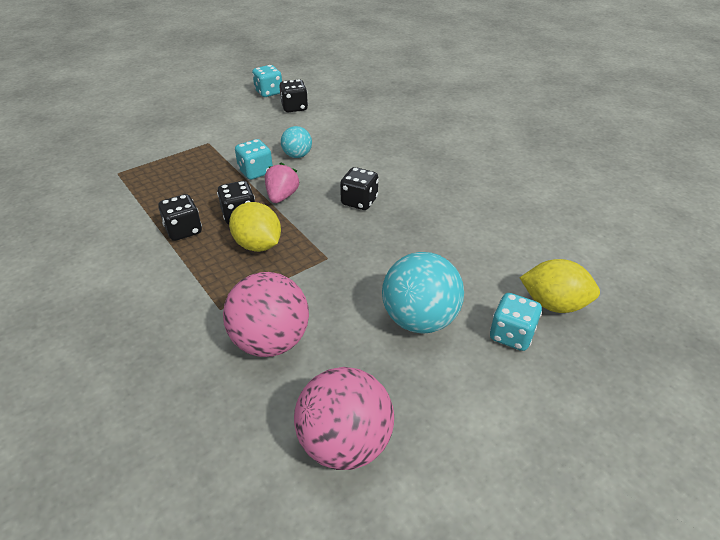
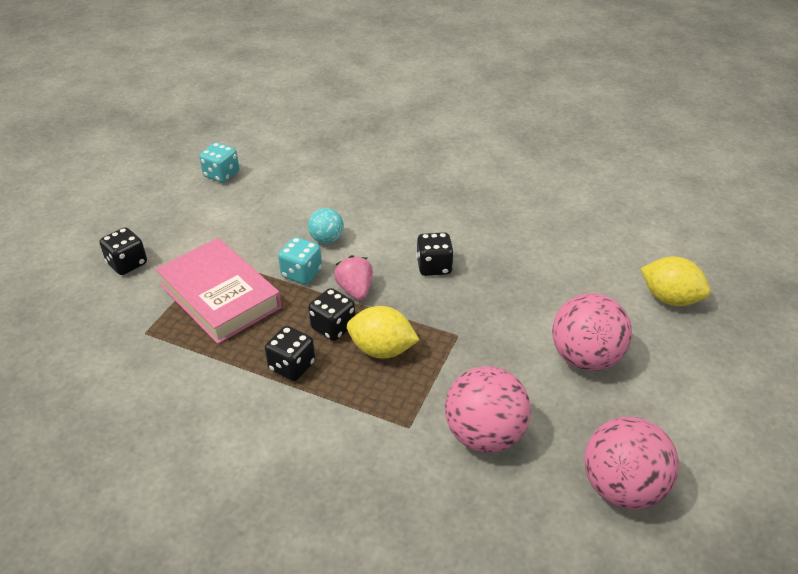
camera: 30 degrees left, 0 degrees up
black dice [279,79,308,112] -> black dice moved to [100,227,147,275]
turquoise ball [382,252,464,334] -> pink ball [552,293,632,371]
turquoise dice [490,293,542,351] -> none
yellow lemon [519,259,600,313] -> yellow lemon turned 45 degrees clockwise [640,257,711,306]
none -> pink book [155,238,281,344]

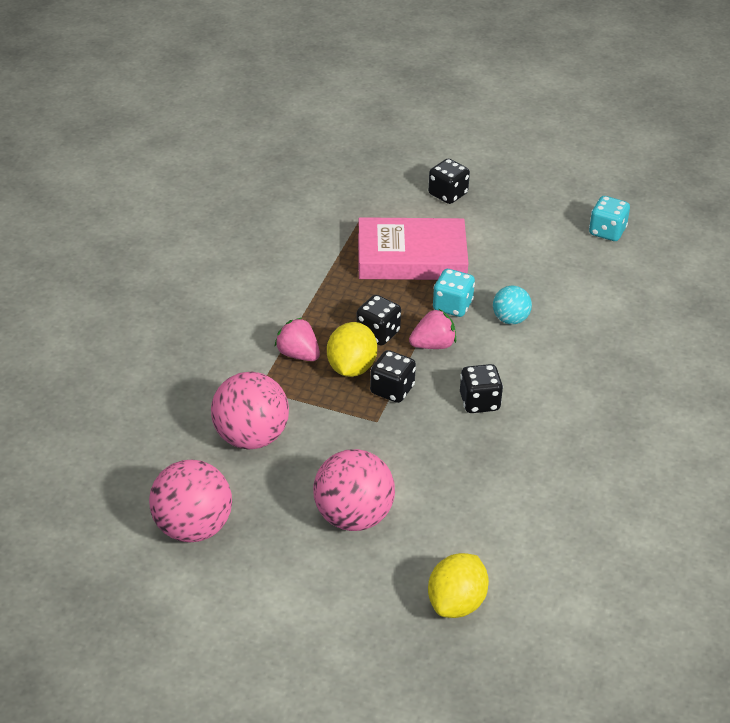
camera: 85 degrees right, 0 degrees up
pink book [155,238,281,344] -> pink book turned 45 degrees clockwise [358,217,468,280]
black dice [265,326,315,381] -> black dice moved to [370,350,416,403]
none -> pink strawberry [274,318,320,361]

